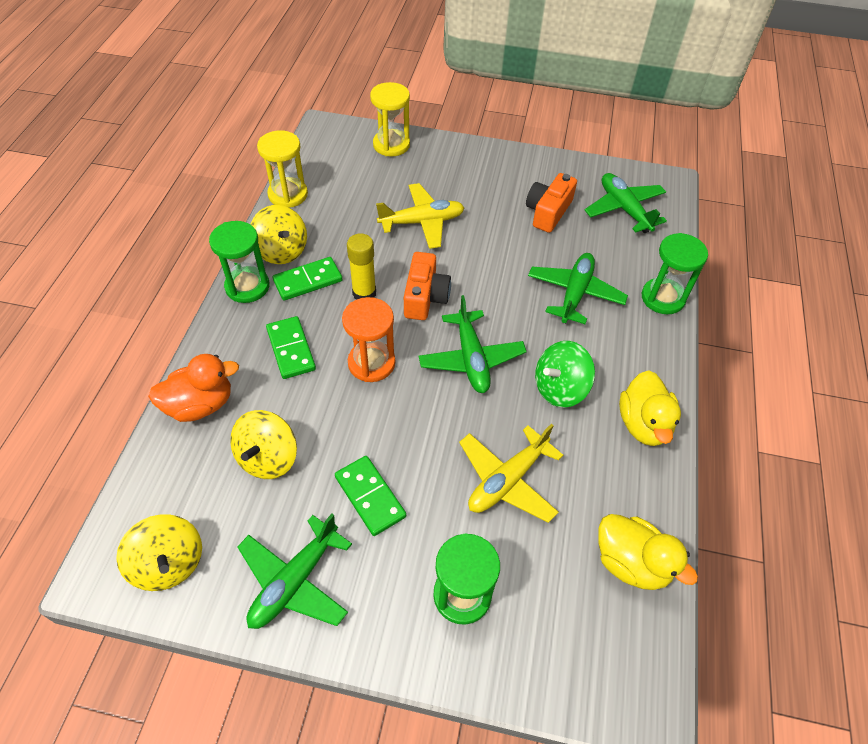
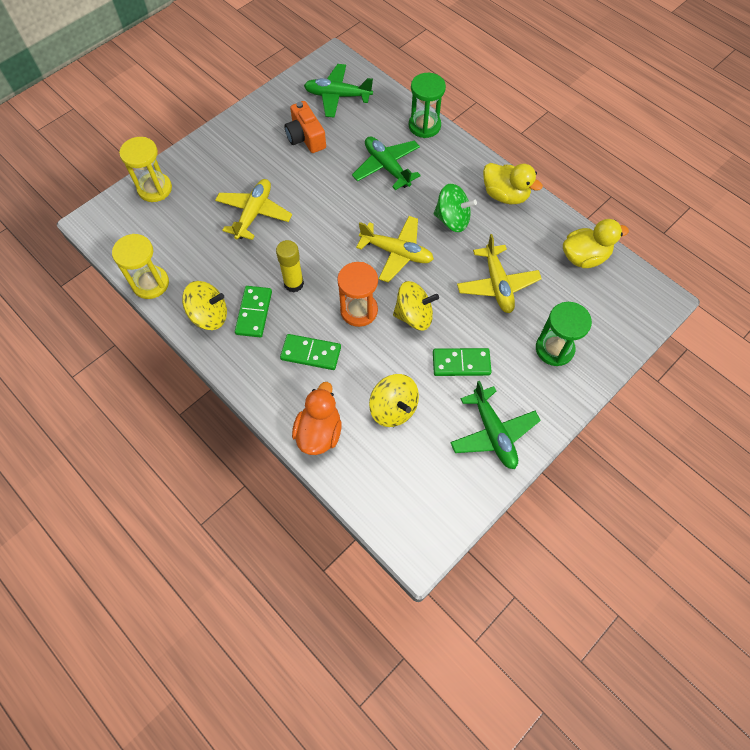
camera: 55 degrees left, 10 degrees up
yellow spinning top [116,514,202,591] -> yellow spinning top moved to [393,281,439,331]
green hourglass [209,221,269,303] -> none
orange camera [404,252,451,320] -> none
green plane [419,295,527,393] -> yellow plane [356,216,434,282]
green spinning top [535,341,595,408] -> green spinning top turned 75 degrees counterclockwise [434,184,477,232]

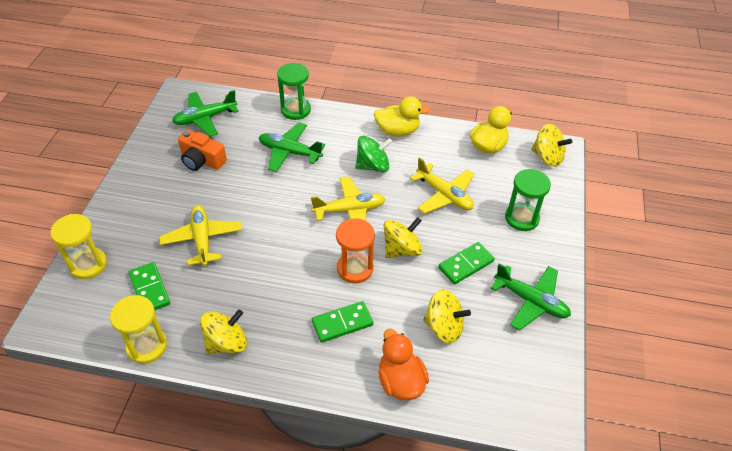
camera: 35 degrees left, 15 degrees down
green domino [235,286,272,337] -> green domino moved to [129,262,170,310]
yellow glue stick [276,240,304,293] -> none
none -> yellow spinning top [531,124,572,167]

